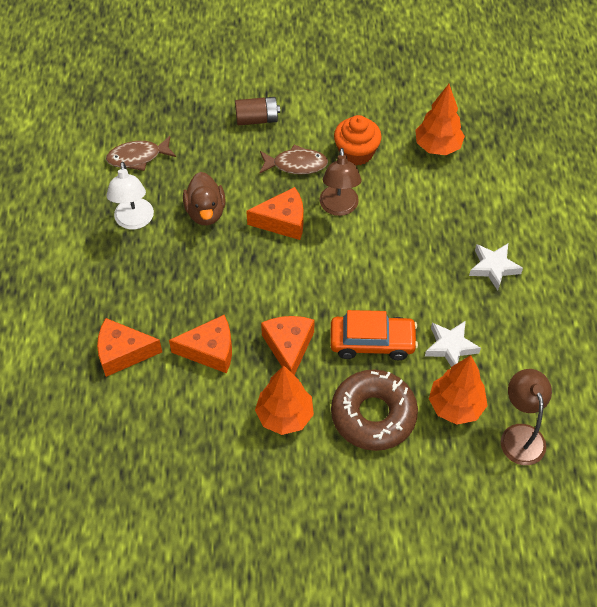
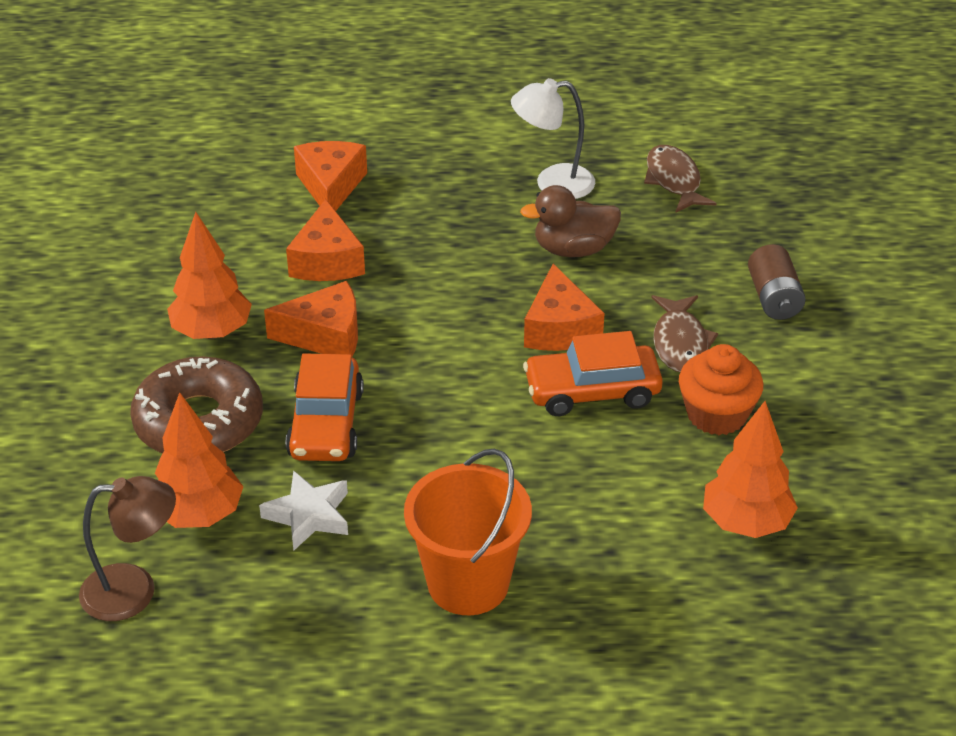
camera: 90 degrees right, 15 degrees down
brown lamp [319,148,362,216] -> orange car [523,331,663,416]
white star [469,244,523,290] -> orange bucket [404,448,532,615]

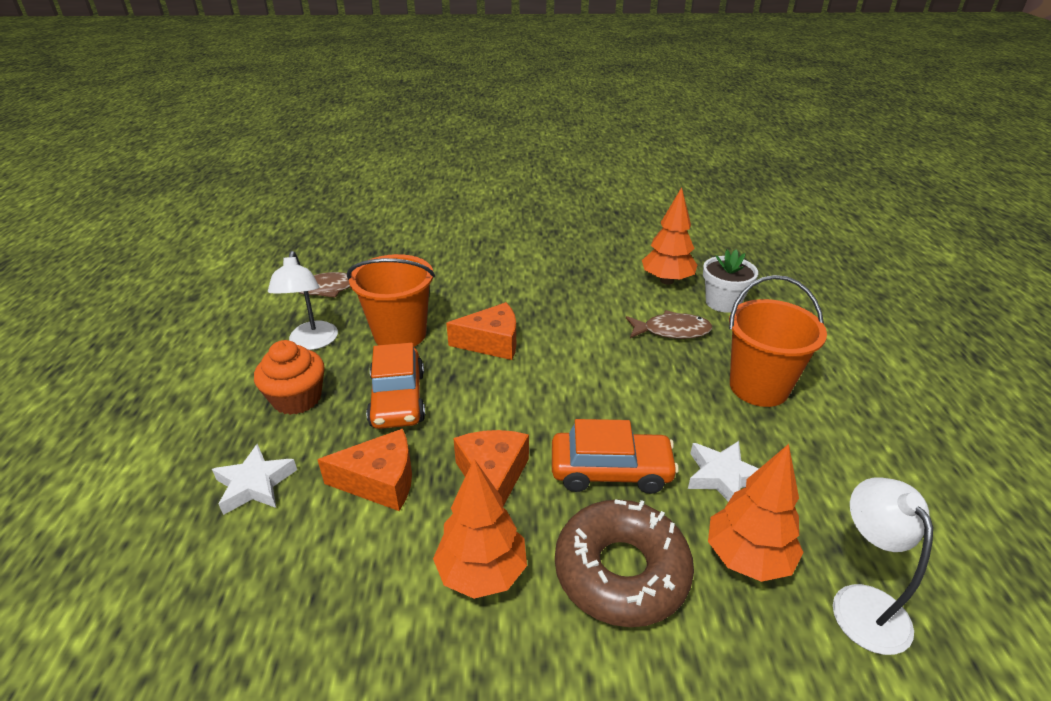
camera: 90 degrees left, 5 degrees down
brown lamp [79,476,176,621] -> white lamp [833,477,933,655]
orange cheese [294,141,367,211] -> white star [212,444,297,515]
brown duck [520,185,621,257] -> orange bucket [347,254,435,347]
orange car [523,331,663,416] -> orange car moved to [366,343,425,429]
brown fish [651,295,718,372] -> brown fish moved to [626,310,712,339]
orange cupcake [679,344,763,435] -> orange cupcake moved to [254,340,324,415]
brown battery [748,244,806,320] -> none
none -> white flower pot [703,249,758,313]

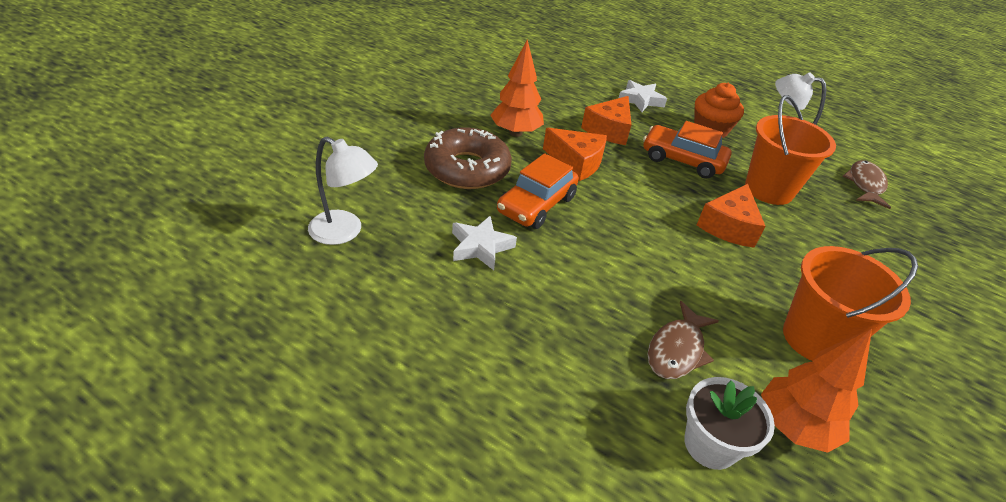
camera: 120 degrees right, 5 degrees up
orange tree [708,444,804,582] -> none
orange bucket [729,275,827,407] -> orange bucket moved to [783,246,918,361]

